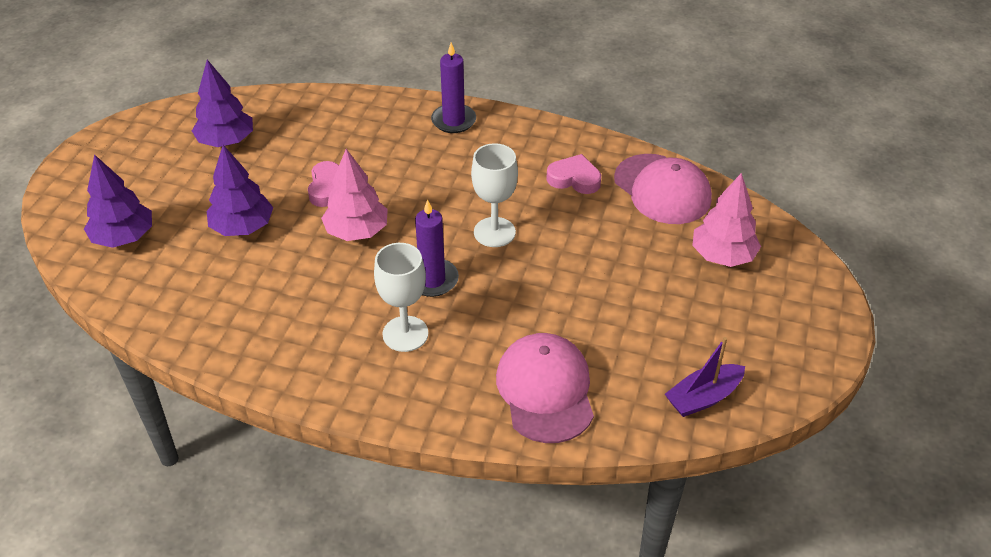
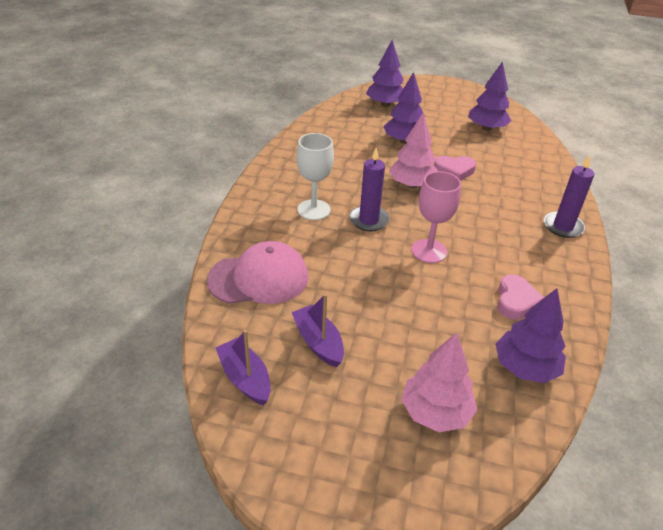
camera: 85 degrees right, 5 degrees down
white goblet [471,143,518,247] -> pink goblet [411,171,461,263]
pink cap [614,154,712,224] -> purple tree [495,288,566,383]
none -> purple boat [292,294,344,367]

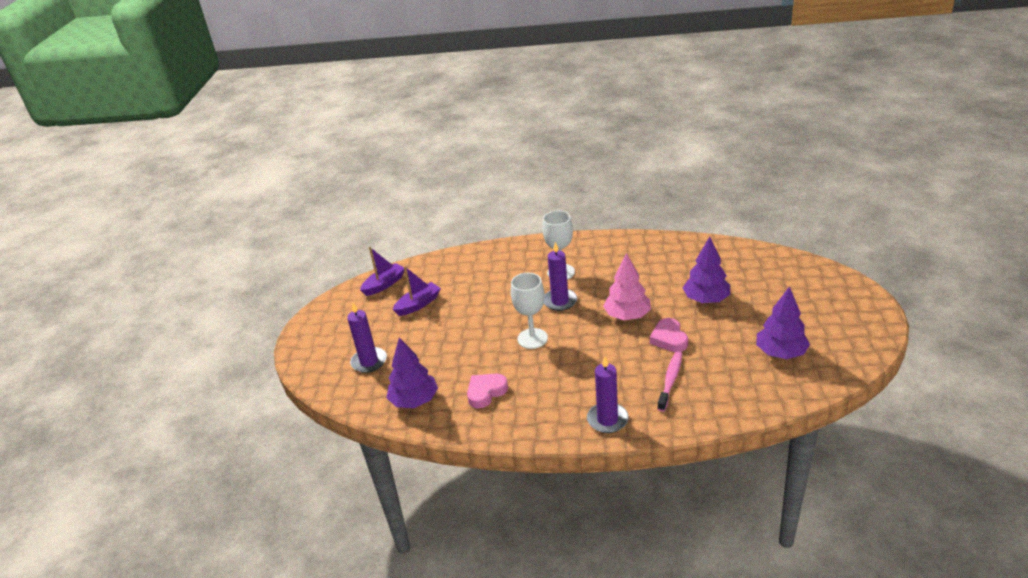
camera: 85 degrees right, 5 degrees down
pink cap [207,241,308,304] -> none
purple tree [366,40,404,107] -> none
pink tree [401,332,477,432] -> purple candle [347,303,387,373]
pink goblet [411,171,461,263] -> white goblet [511,273,548,349]
pink heart [497,274,544,320] -> pink heart turned 135 degrees clockwise [467,374,508,408]
none -> pink toothbrush [657,351,682,412]

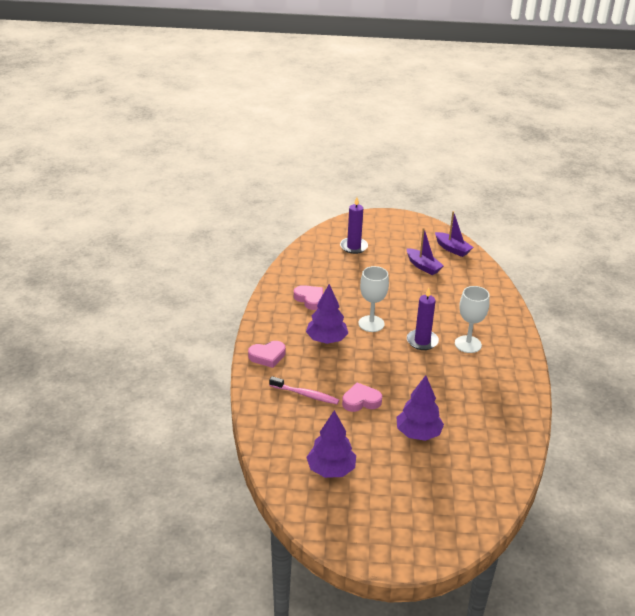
camera: 85 degrees right, 0 degrees up
purple tree [386,337,438,408] -> purple tree moved to [306,284,348,344]
purple candle [587,356,629,433] -> pink heart [248,341,286,368]
pink tree [603,253,651,320] -> none

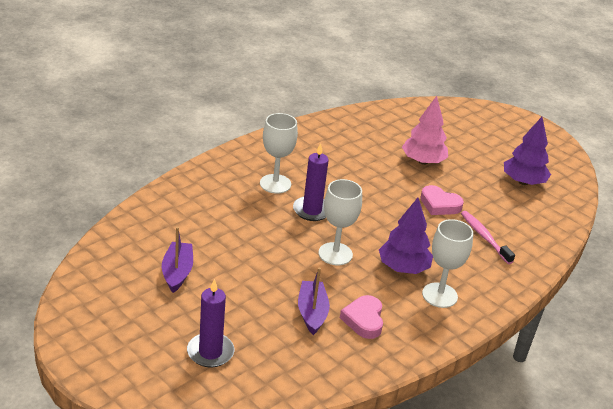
camera: 140 degrees left, 0 degrees up
pink heart [248,341,286,368] -> none
purple tree [397,375,444,441] -> pink tree [402,96,448,165]
purple boat [435,211,473,257] -> purple boat moved to [298,267,330,335]
none -> white goblet [422,219,473,308]

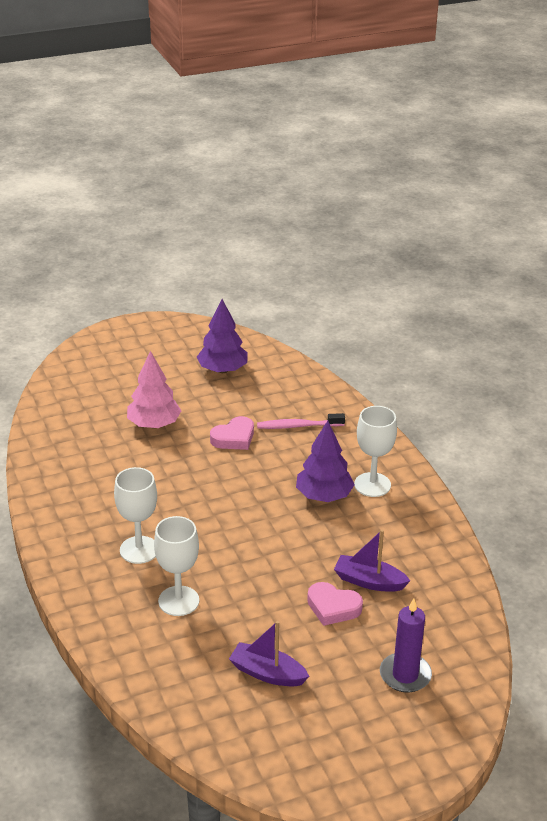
camera: 65 degrees left, 0 degrees up
purple candle [293,143,329,221] -> none
white goblet [318,179,362,265] -> white goblet moved to [154,516,199,616]
pink heart [340,295,383,339] -> pink heart moved to [307,582,363,626]

